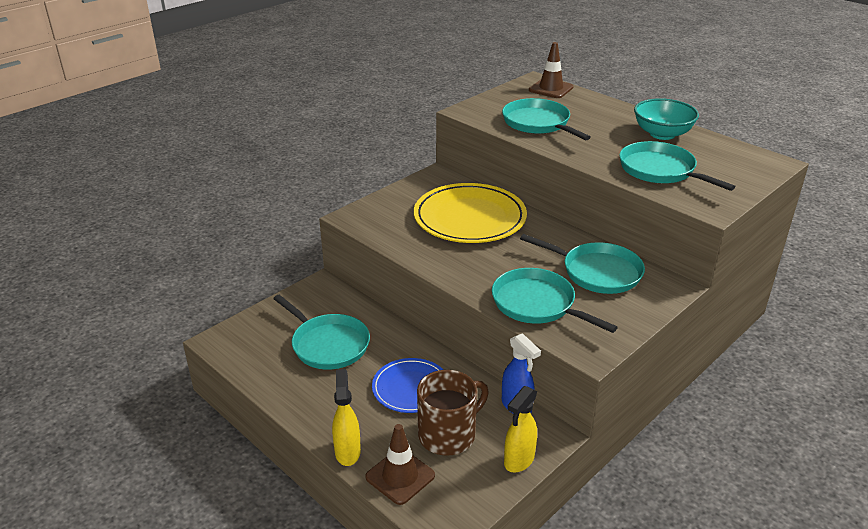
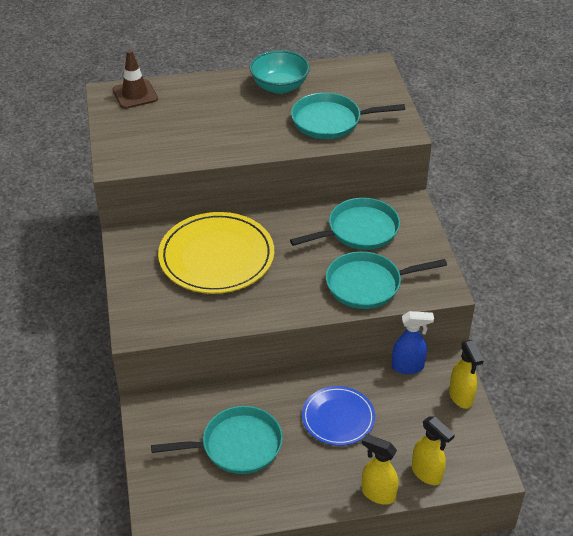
camera: 55 degrees left, 10 degrees up
brown traffic cone [365,424,435,505] -> yellow spray bottle [412,416,455,485]
brown mug [417,370,489,456] -> none
turquoise pan [502,98,591,140] -> none

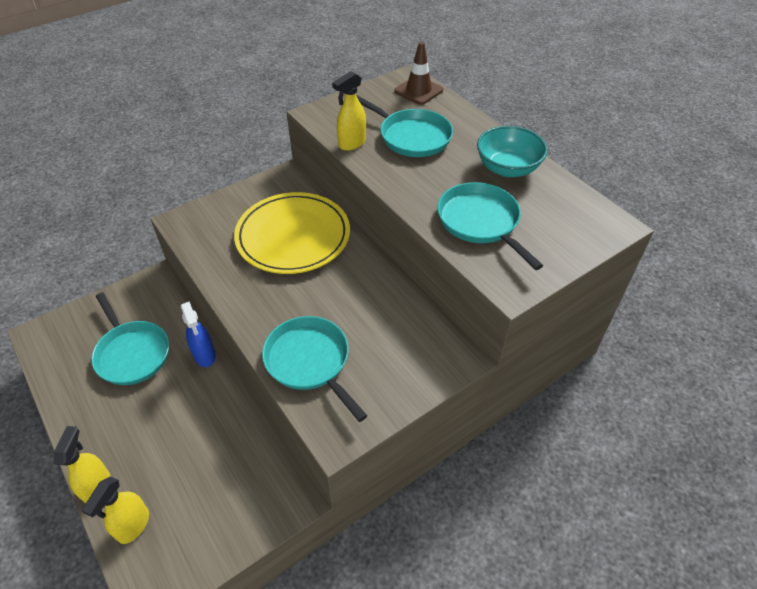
camera: 65 degrees right, 5 degrees up
turquoise pan [290,198,400,250] -> turquoise pan moved to [356,95,453,157]
blue plate [302,386,375,446] -> none
blue spray bottle [392,311,434,374] -> blue spray bottle moved to [181,302,216,367]
yellow spray bottle [449,340,484,409] -> yellow spray bottle moved to [332,71,366,151]

